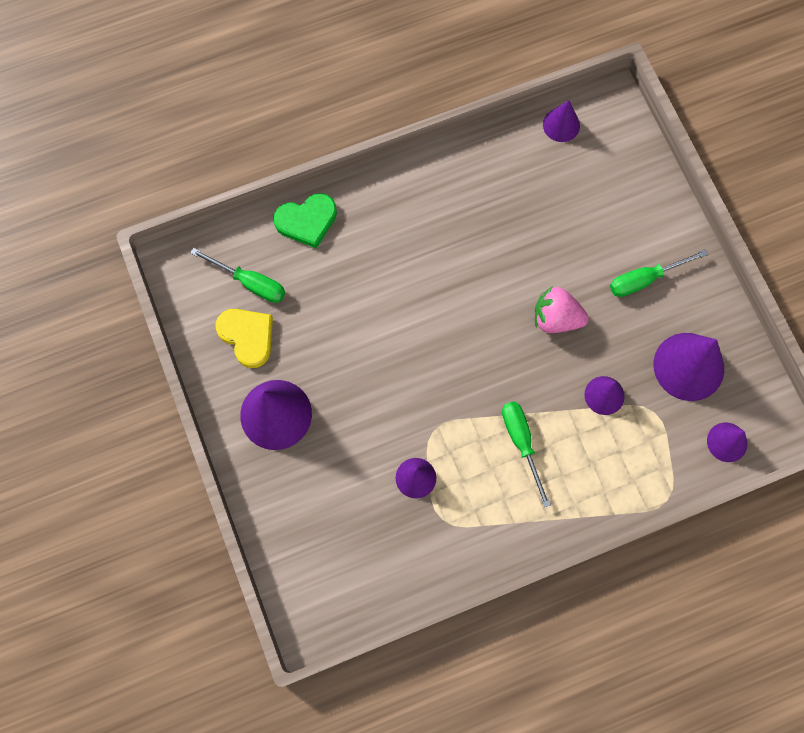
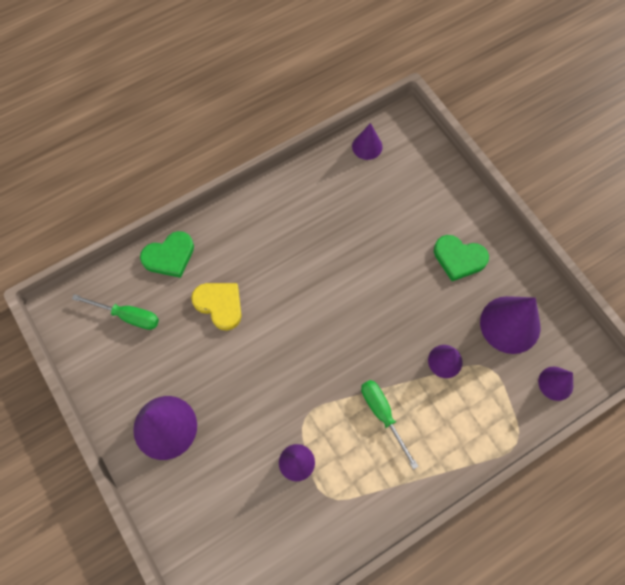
camera: 10 degrees left, 5 degrees down
yellow heart [216,309,273,368] -> yellow heart moved to [191,283,242,331]
pink strawberry [535,286,589,333] -> none
green screwdriver [610,249,708,297] -> green heart [434,235,489,281]

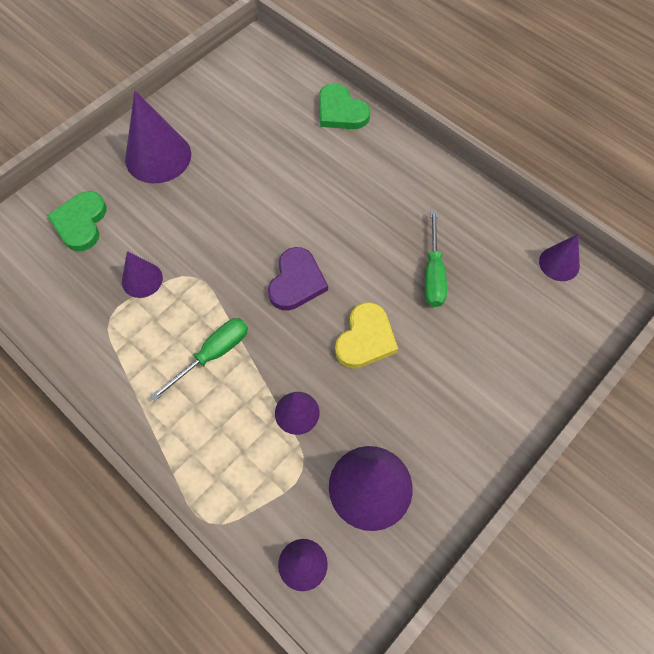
camera: 75 degrees right, 5 degrees down
green screwdriver [72,294,159,330] -> green screwdriver moved to [425,210,447,307]
yellow heart [191,283,242,331] -> yellow heart moved to [335,302,398,369]
green heart [434,235,489,281] -> green heart moved to [47,191,107,251]
none -> purple heart [268,247,328,311]

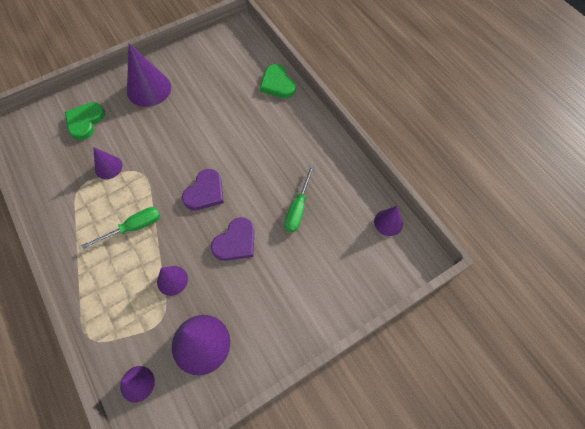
camera: 15 degrees right, 0 degrees up
yellow heart [335,302,398,369] -> purple heart [211,217,254,261]

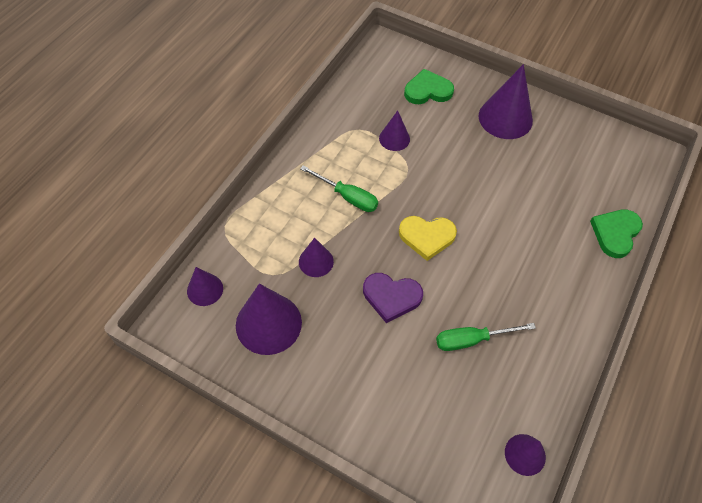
camera: 60 degrees right, 5 degrees down
purple heart [182,169,224,210] -> yellow heart [399,216,457,261]

